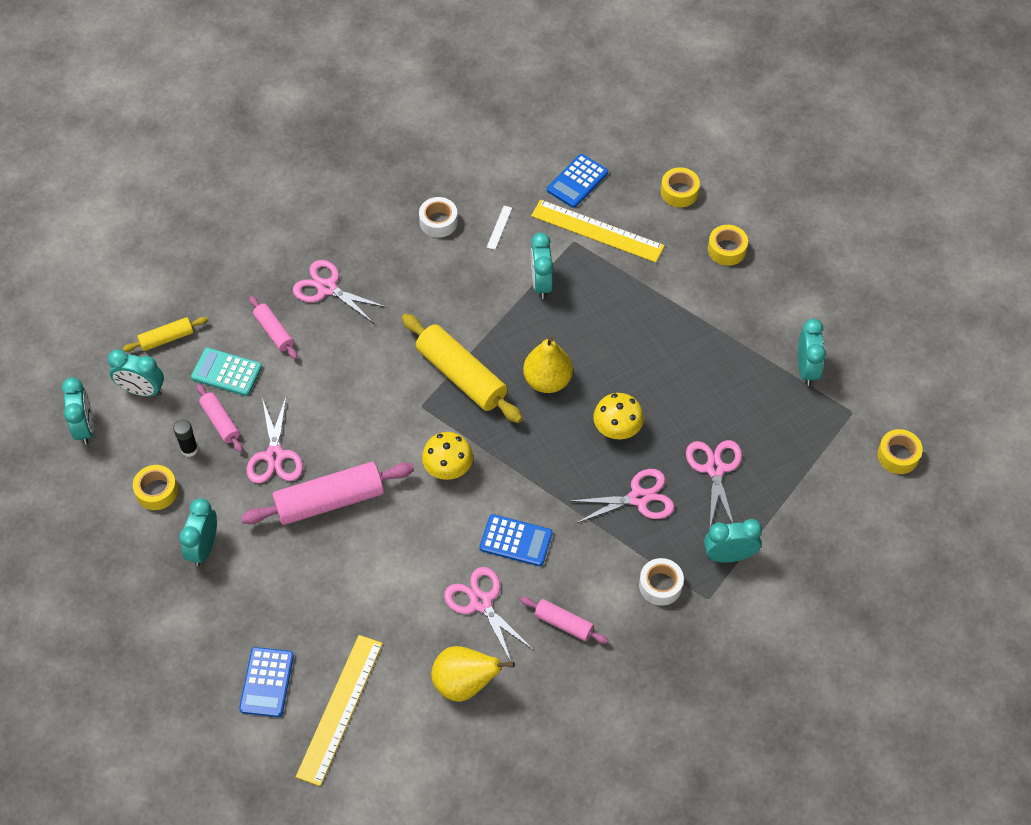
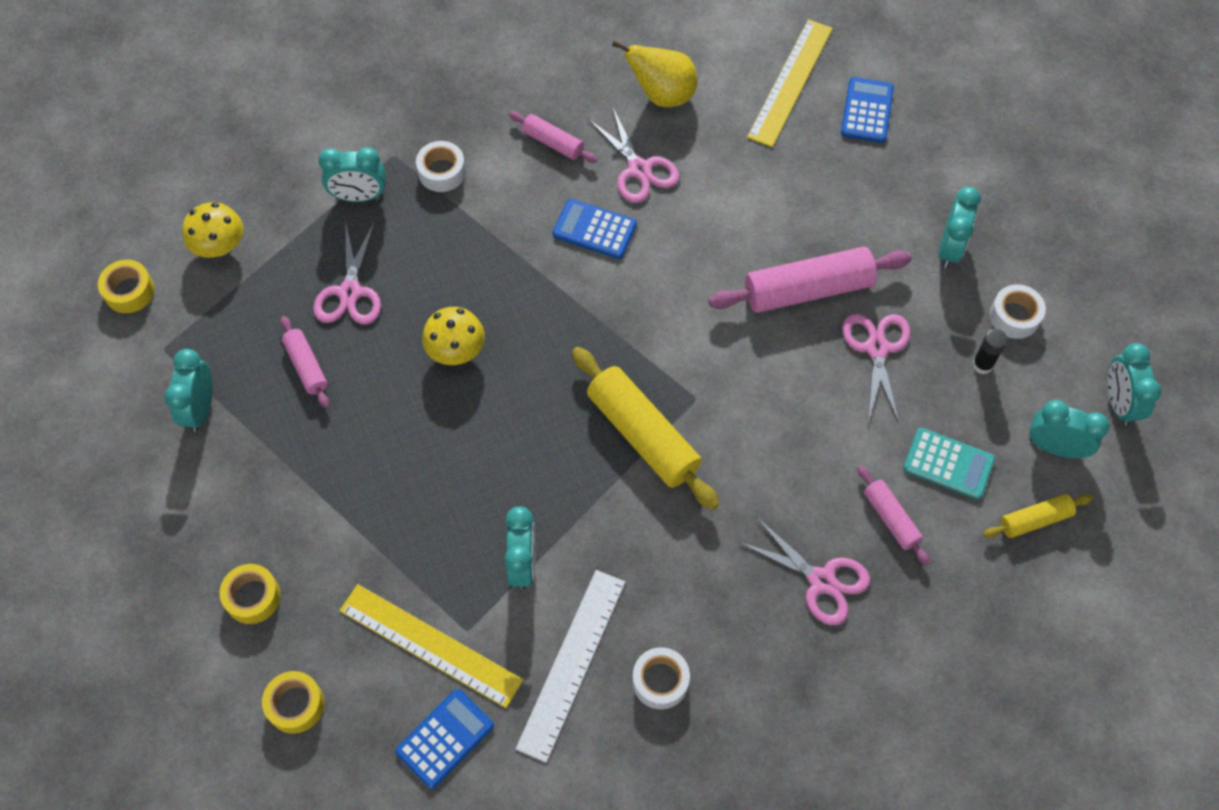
camera: 175 degrees left, 5 degrees up
yellow tape [133,465,178,510] -> white tape [990,284,1046,339]
pink rolling pin [197,384,243,452] -> pink rolling pin moved to [280,316,329,408]
yellow mushroom [422,432,473,480] -> yellow mushroom moved to [182,202,243,258]
white ruler [487,206,512,250] -> white ruler [516,570,625,763], size x2.48
yellow pear [523,337,573,393] -> none
pink scissors [570,469,674,524] -> none

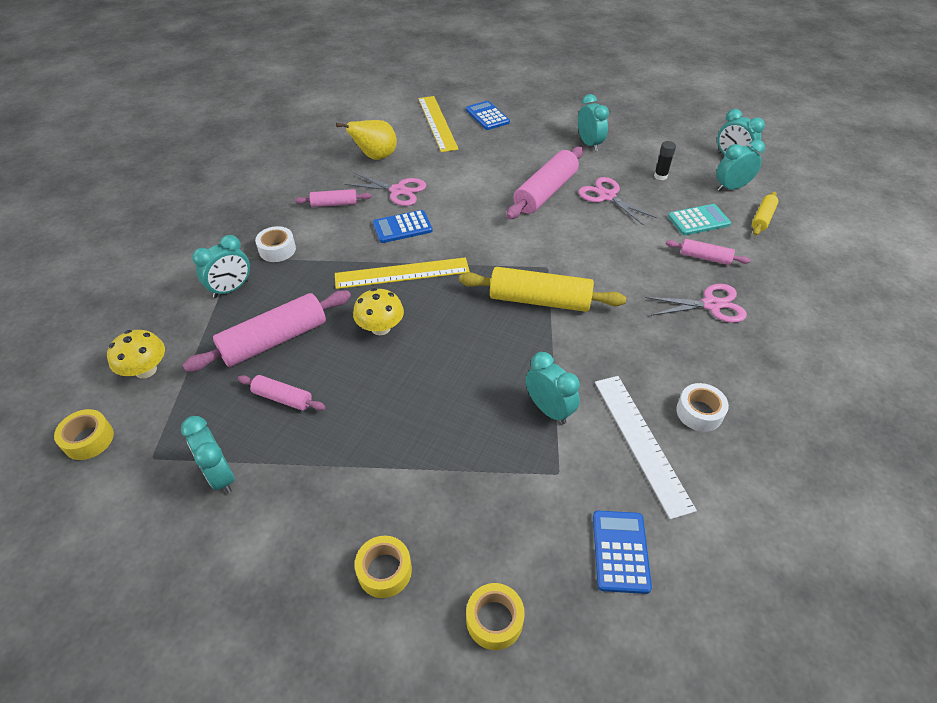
camera: 40 degrees left, 15 degrees down
pink scissors [313,223,381,324] -> pink rolling pin [183,290,351,372]
yellow ruler [340,584,523,708] -> yellow ruler moved to [335,257,470,289]
white tape [990,284,1046,339] -> none

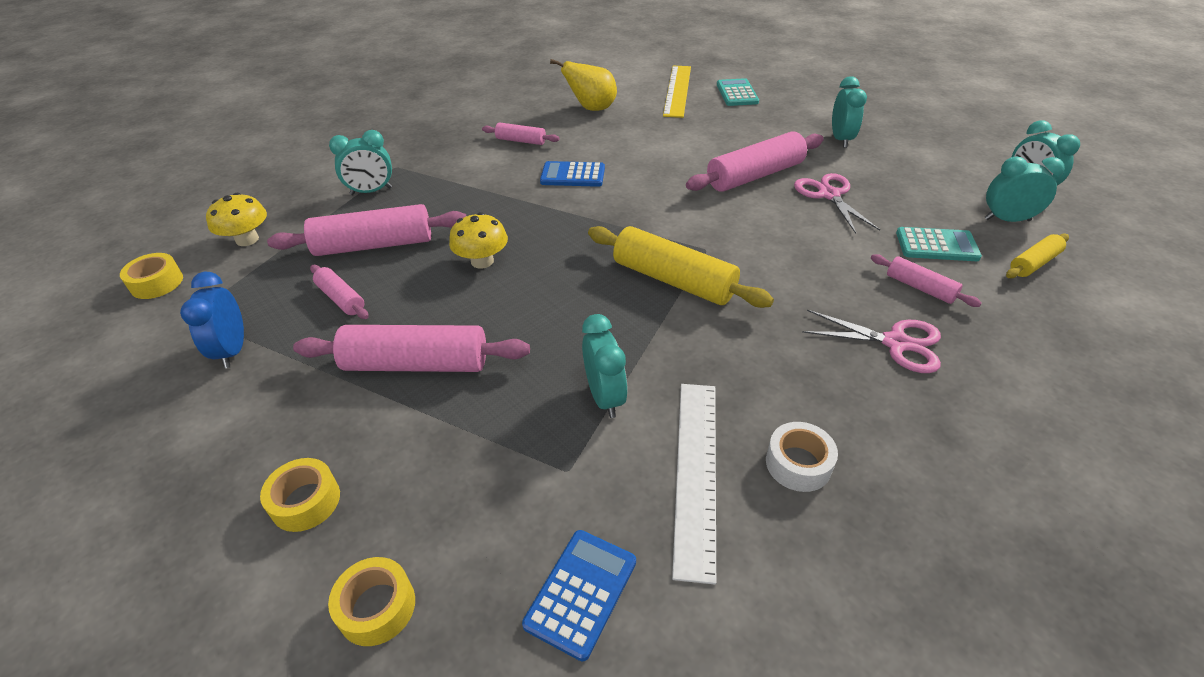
camera: 25 degrees right, 5 degrees down
turquoise clock [181,416,235,494] -> blue clock [180,272,244,368]
white tape [255,226,296,262] -> none
yellow ruler [335,257,470,289] -> none
pink scissors [345,172,426,206] -> none
blue calculator [466,101,510,130] -> turquoise calculator [717,78,759,106]
black glue stick [654,141,676,180] -> none
none -> pink rolling pin [293,325,530,372]

